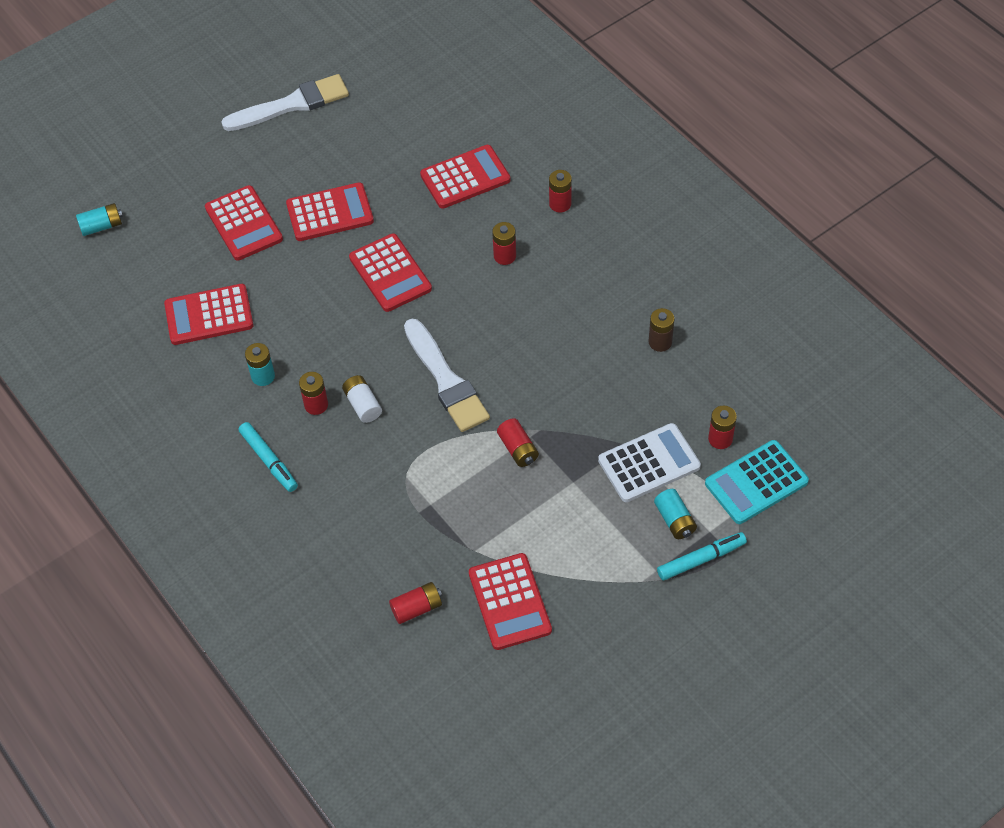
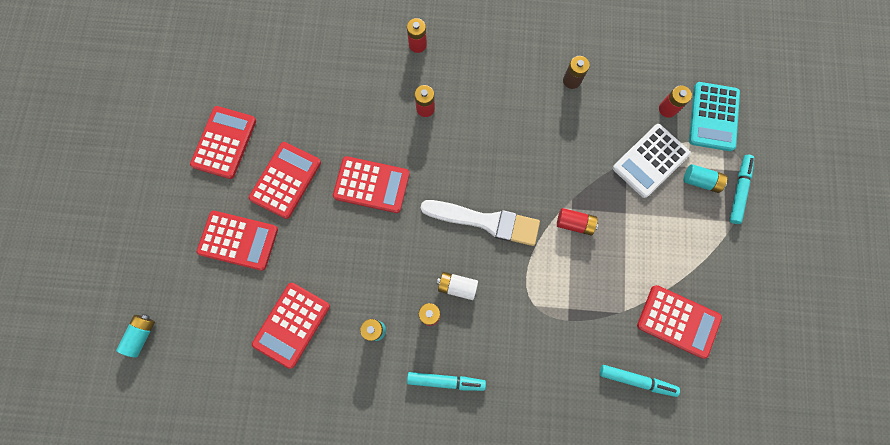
camera: 50 degrees left, 20 degrees up
white brush [221,74,349,131] -> none
red battery [389,582,442,624] -> turquoise marker [600,365,680,397]
red calculator [420,145,511,209] -> red calculator moved to [190,106,256,179]
white calculator [598,423,701,502] -> white calculator turned 150 degrees counterclockwise [613,124,690,198]

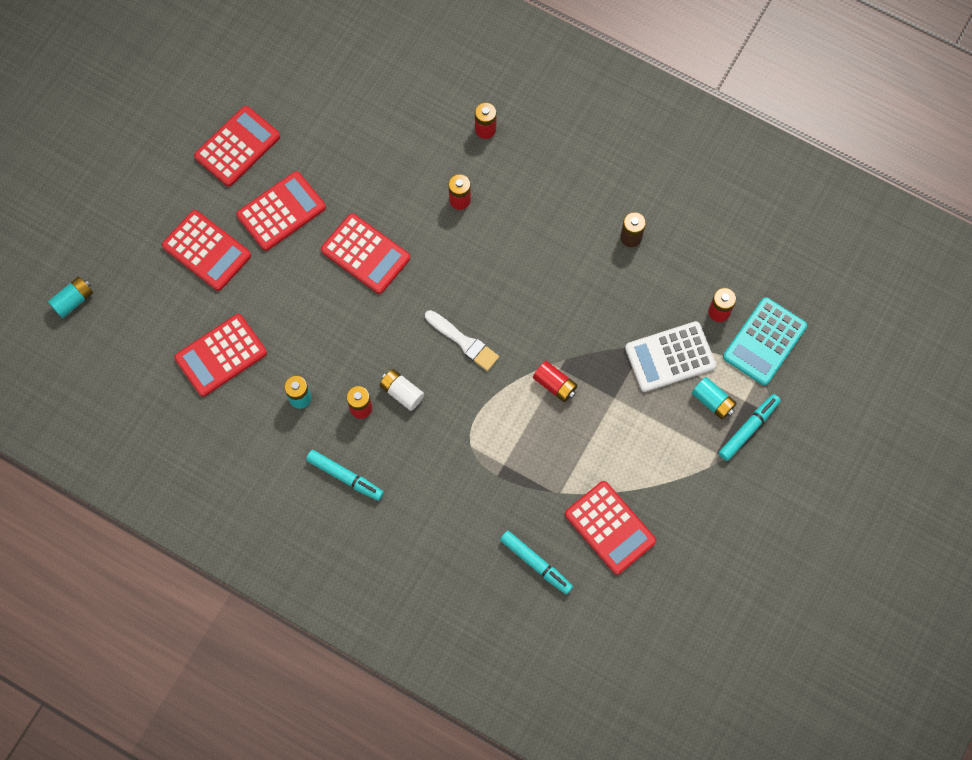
camera: 25 degrees right, 5 degrees down
white brush [420,200,540,246] -> white brush [425,310,499,371], size x0.65

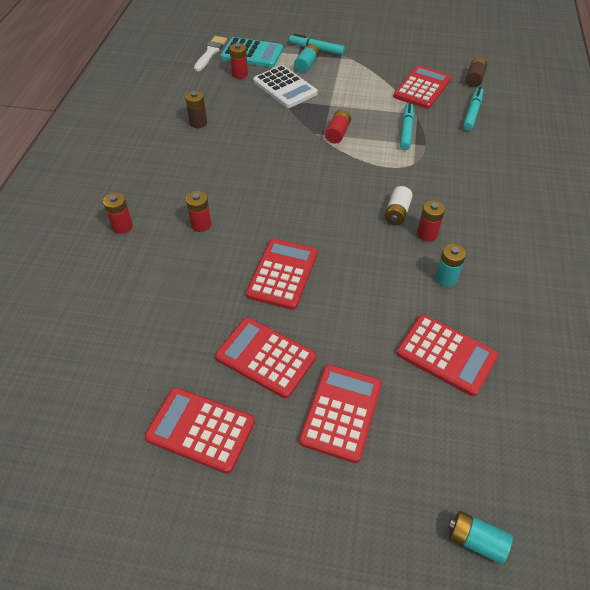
camera: 110 degrees left, 20 degrees down
turquoise marker [306,450,384,501] -> turquoise marker moved to [400,103,414,150]
white brush [425,310,499,371] -> white brush moved to [194,36,227,71]
none -> brown battery [466,57,487,87]

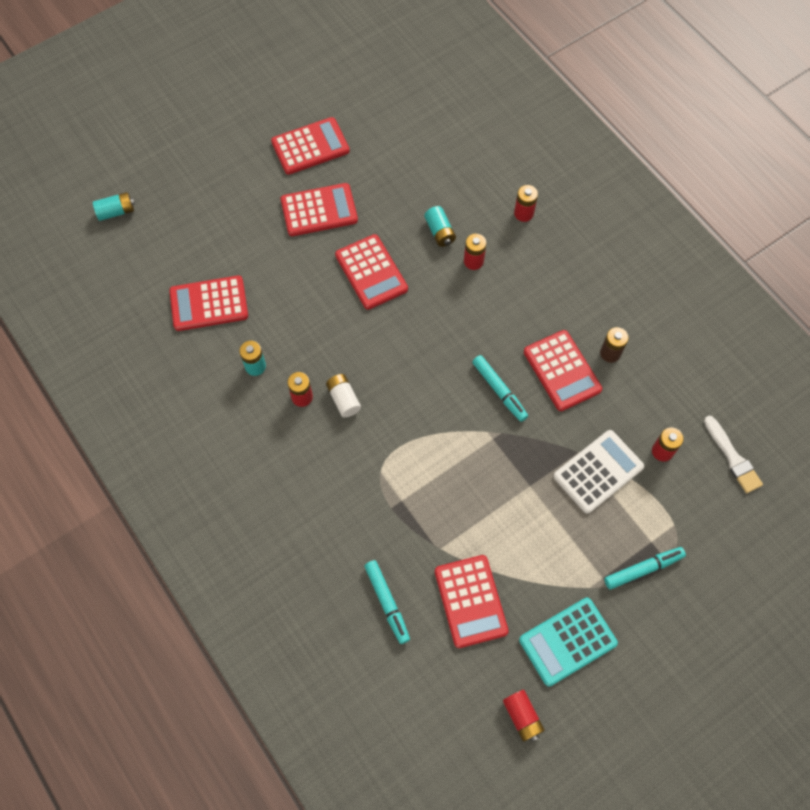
camera: 135 degrees right, 15 degrees up
turquoise calculator [221,37,283,67] -> turquoise calculator moved to [519,598,618,687]
white calculator [253,65,318,108] -> white calculator turned 135 degrees clockwise [553,430,644,514]
turquoise battery [294,44,319,73] -> turquoise battery moved to [424,206,456,247]
red calculator [299,365,382,463] -> red calculator moved to [524,330,602,411]
red battery [325,110,351,143] -> red battery moved to [503,690,545,742]
turquoise marker [400,103,414,150] -> turquoise marker moved to [472,355,528,422]
brown battery [466,57,487,87] -> none

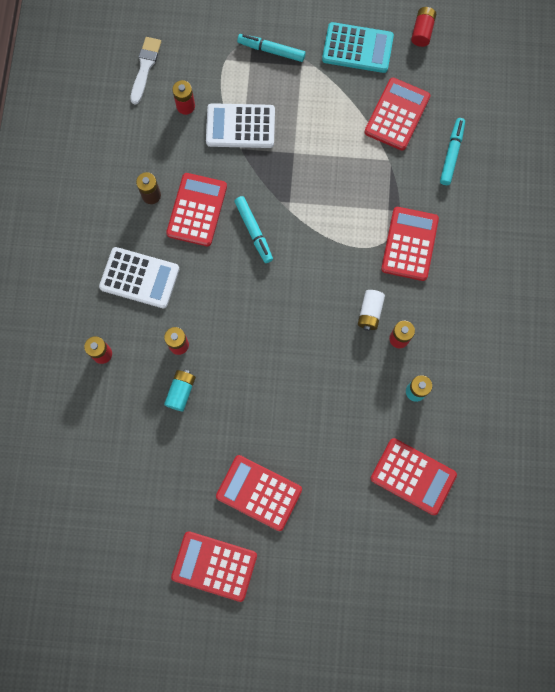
camera: 140 degrees left, 10 degrees up
turquoise battery [93,192,135,221] -> none
red calculator [335,234,408,310] -> red calculator moved to [381,207,439,281]
turquoise marker [472,355,528,422] -> turquoise marker turned 150 degrees clockwise [234,196,273,263]
none -> white calculator [99,247,179,308]

